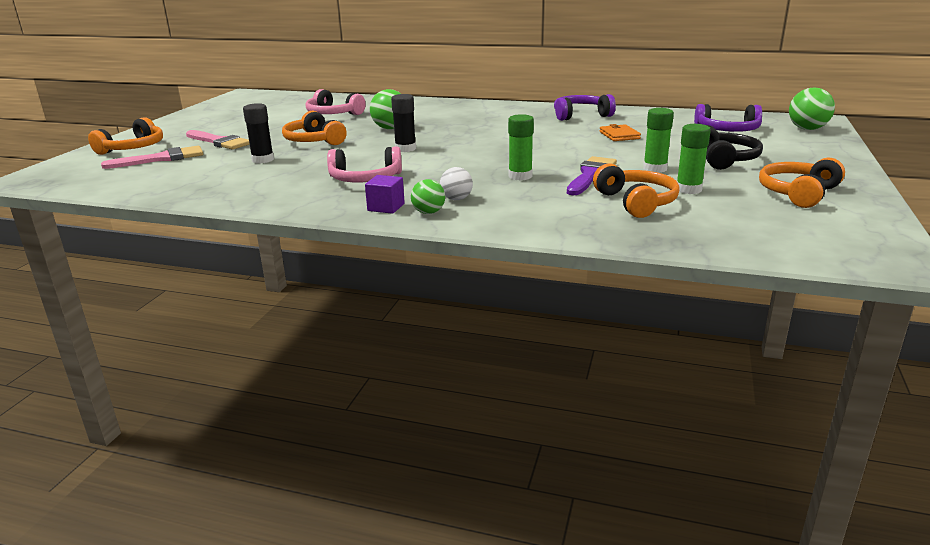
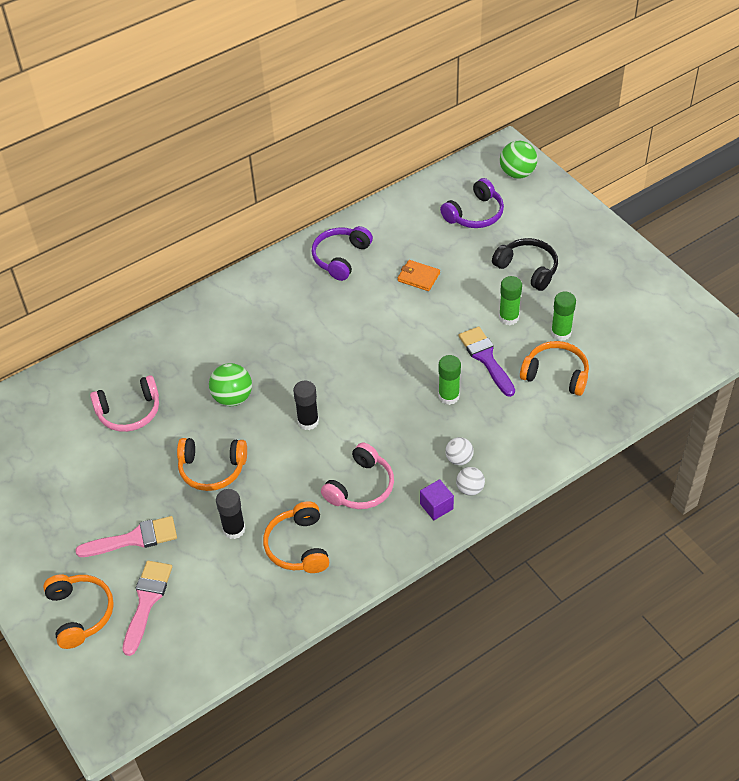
camera: 50 degrees left, 25 degrees up
green ball [411,179,445,214] -> white ball [456,467,485,496]
orange headphones [759,158,845,208] -> orange headphones moved to [263,501,329,573]

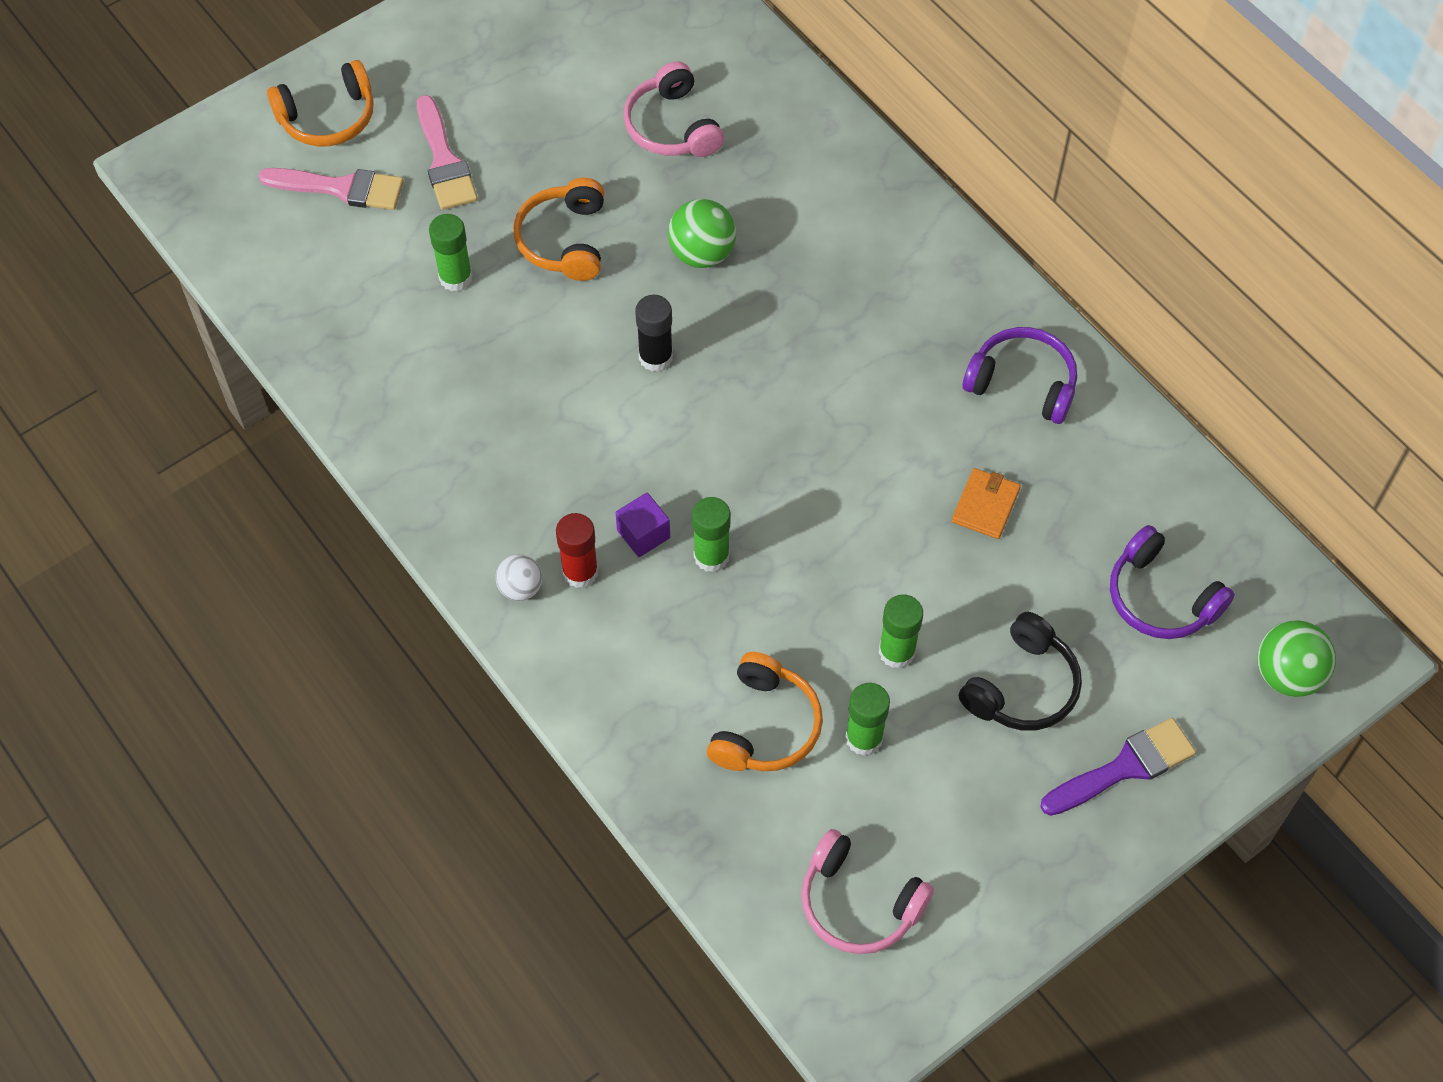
camera: 85 degrees right, 10 degrees up
black glue stick [216,489,245,539] -> green glue stick [429,214,473,292]
orange headphones [263,501,329,573] -> none
pink headphones [321,442,394,509] -> pink headphones moved to [801,829,934,954]
purple cube [420,479,454,520] -> purple cube moved to [615,492,670,557]
white ball [445,437,474,465] -> red glue stick [556,513,598,588]
purple brush [459,327,515,397] -> purple brush moved to [1040,718,1196,816]

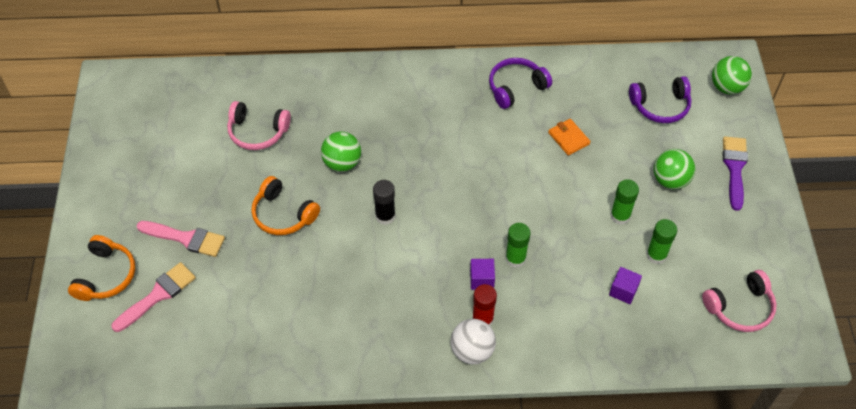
camera: 55 degrees left, 5 degrees down
green glue stick [429,214,473,292] -> none
white ball [496,554,542,601] -> white ball [451,319,496,364], size x1.59
orange headphones [707,652,823,771] -> purple cube [609,267,642,304]
black headphones [959,612,1082,731] -> green ball [654,149,695,189]

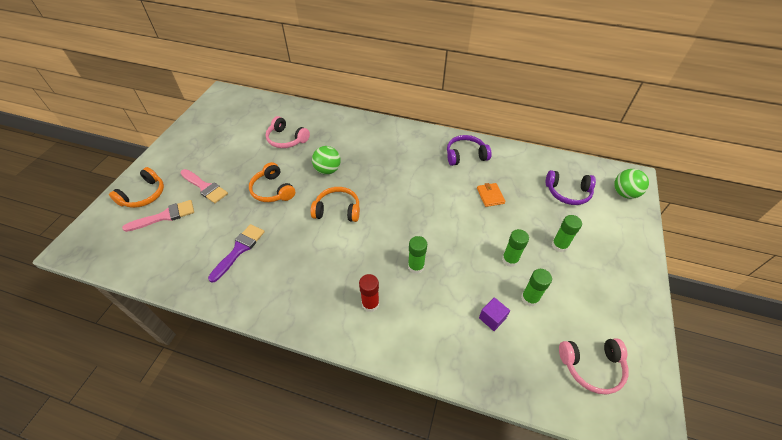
camera: 20 degrees right, 5 degrees down
black glue stick [373,180,396,225] -> orange headphones [310,187,360,222]
white ball [451,319,496,364] -> none
purple cube [470,259,495,290] -> none
green ball [654,149,695,189] -> green glue stick [552,215,582,252]
purple brush [723,136,748,211] -> purple brush moved to [208,224,265,283]

